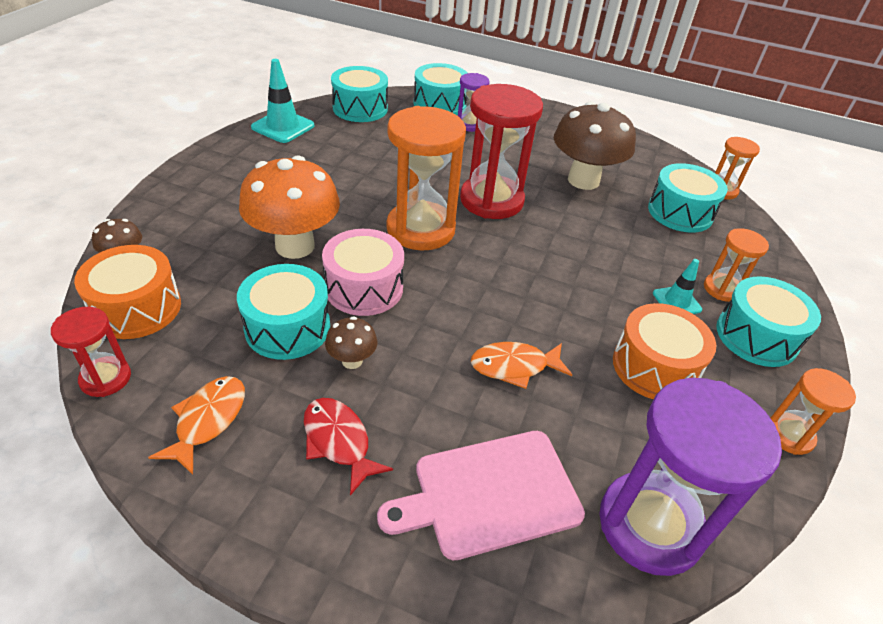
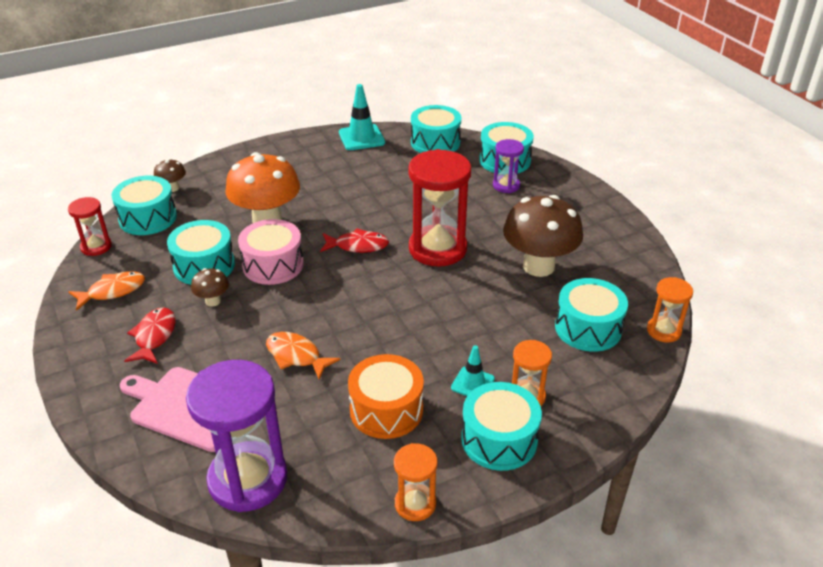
camera: 45 degrees right, 5 degrees down
orange drum [74,245,181,339] -> turquoise drum [112,176,177,235]
orange hourglass [387,106,466,251] -> red fish [320,228,389,253]

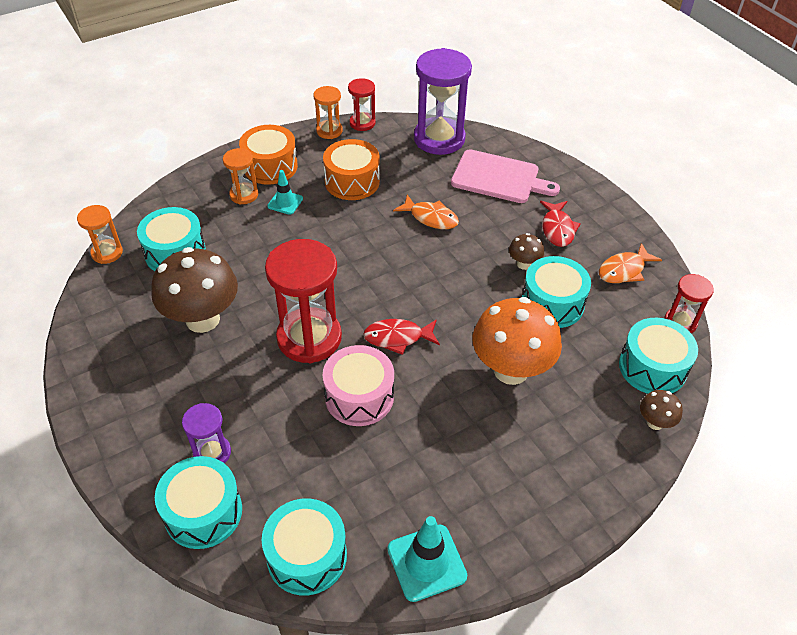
camera: 175 degrees right, 10 degrees up
pink drum [238,219,304,285] -> pink drum moved to [323,345,394,426]
turquoise drum [461,382,542,471] -> orange drum [239,125,298,185]
none -> red hourglass [348,78,375,131]

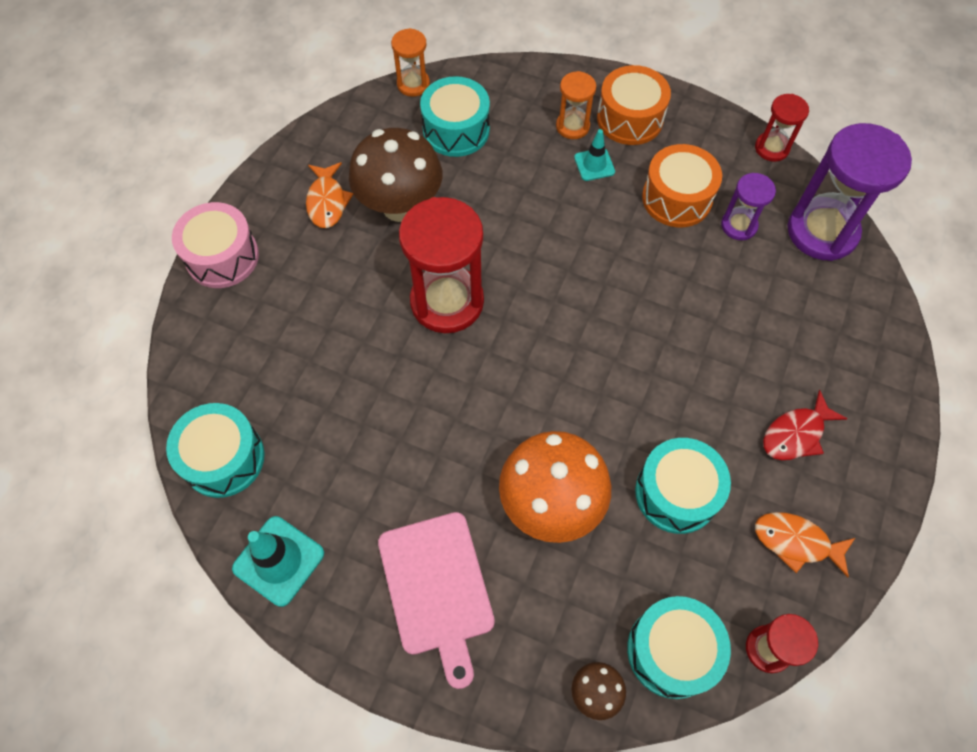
camera: 55 degrees right, 15 degrees up
turquoise drum [155,456,242,549] -> none
purple hourglass [182,403,231,464] -> purple hourglass moved to [721,173,776,240]
orange hourglass [313,86,343,139] -> none
pink drum [323,345,394,426] -> pink drum moved to [172,202,259,288]
red fish [363,319,440,355] -> none
orange fish [393,195,459,229] -> orange fish moved to [306,162,353,228]
pink cutting board [451,150,560,203] -> pink cutting board moved to [378,512,495,689]
brown mushroom [509,233,544,270] -> none

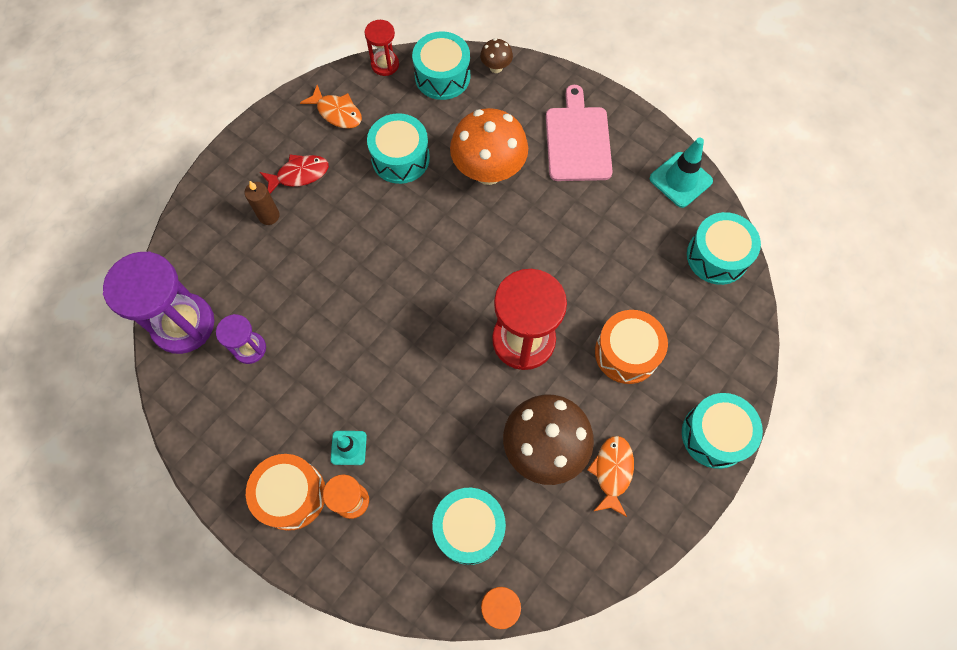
camera: 165 degrees left, 5 degrees up
pink drum [172,202,259,288] -> turquoise drum [682,393,763,469]
orange drum [642,144,722,227] -> orange drum moved to [595,310,668,384]
red hourglass [755,94,809,162] -> none
none -> brown candle [245,181,280,225]

